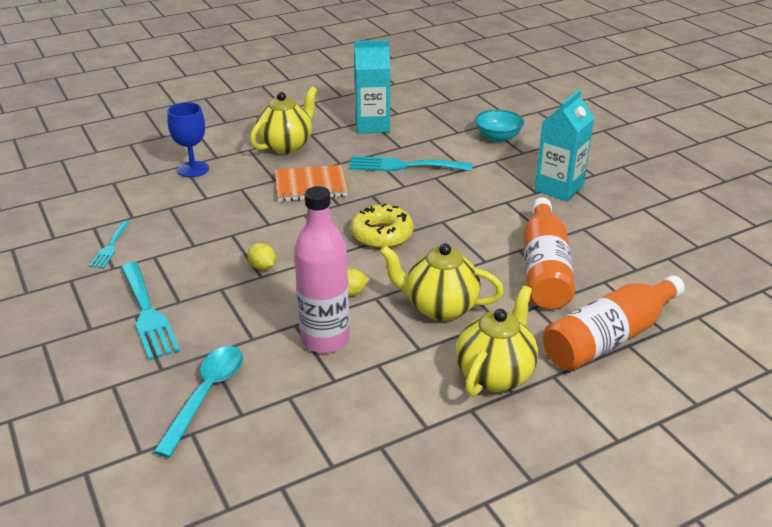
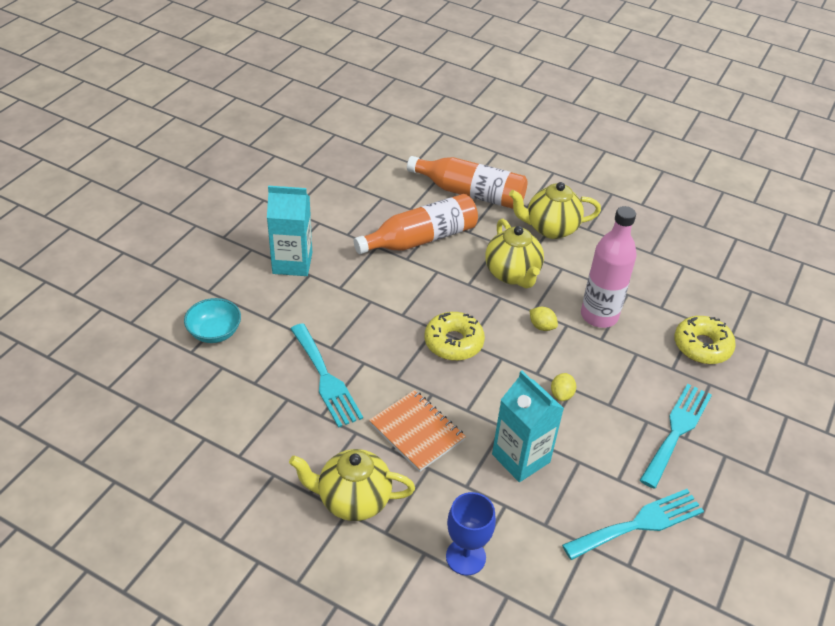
camera: 125 degrees left, 10 degrees up
turquoise fork [89,221,130,268] -> turquoise fork [562,489,704,560], size x1.81
turquoise spoon [154,346,243,458] -> yellow donut [674,316,736,364]
turquoise carton [354,40,390,134] -> turquoise carton moved to [492,371,564,482]

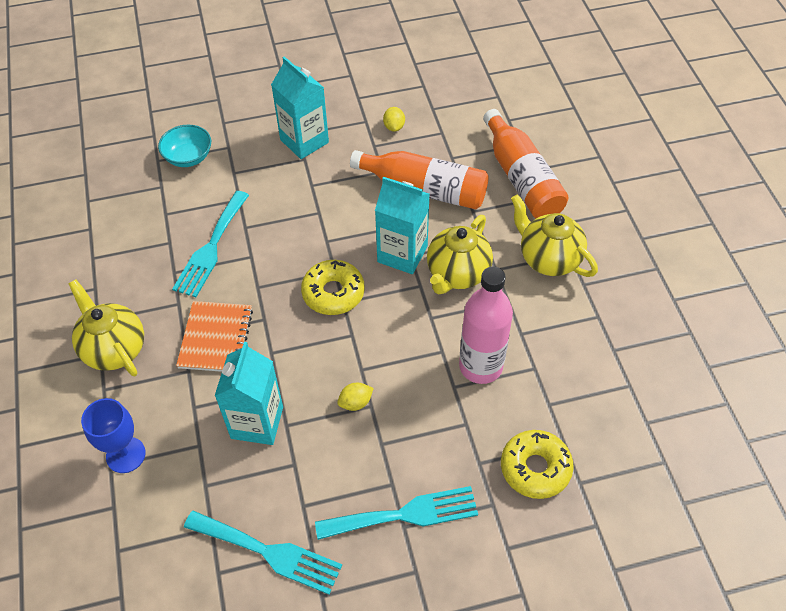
camera: 50 degrees right, 10 degrees up
yellow lemon [529,307,558,331] -> yellow lemon moved to [383,107,405,132]
none -> turquoise carton [375,177,430,274]

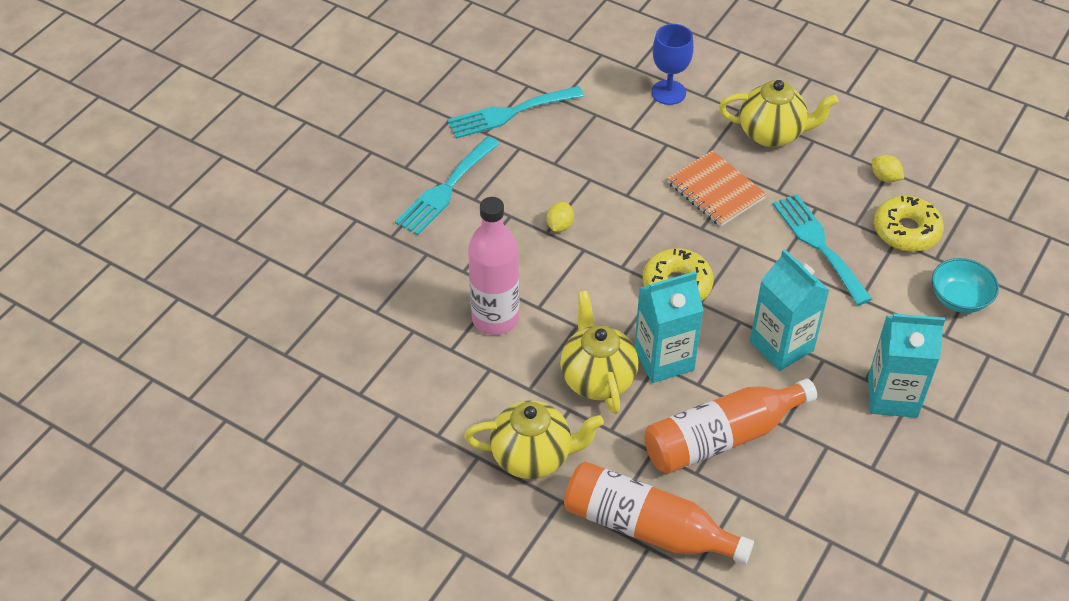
camera: 135 degrees right, 5 degrees down
turquoise carton [215,342,283,445] -> turquoise carton moved to [750,249,830,371]
yellow lemon [383,107,405,132] -> yellow lemon moved to [871,155,904,182]
yellow donut [501,430,574,499] -> yellow donut moved to [874,196,944,252]

